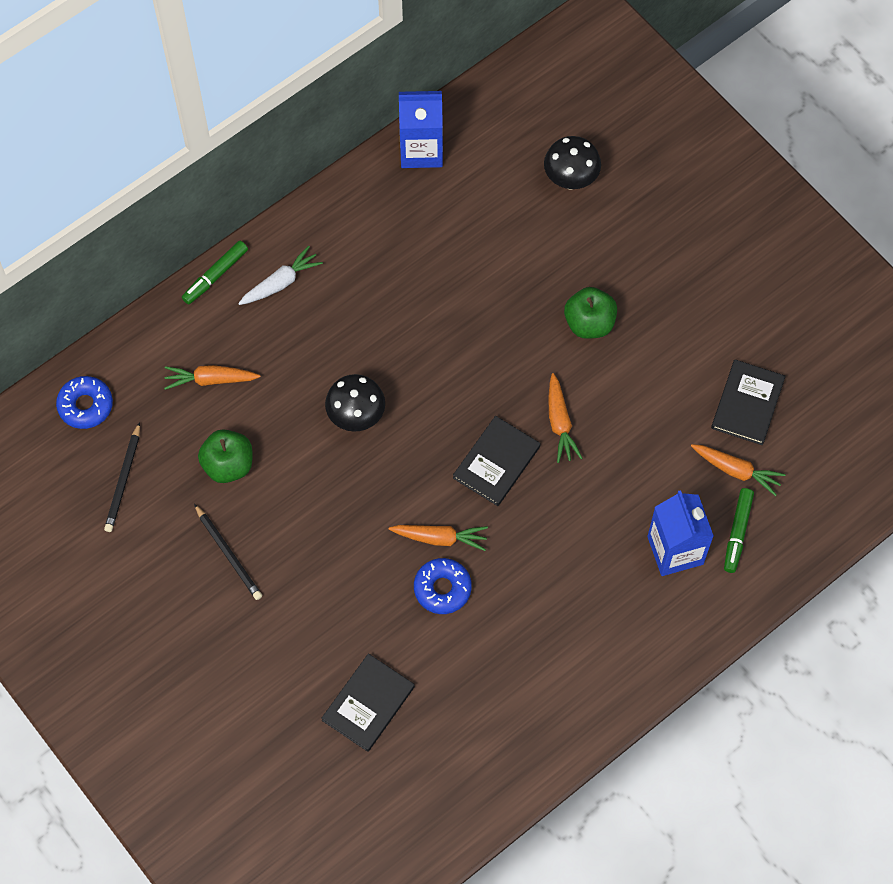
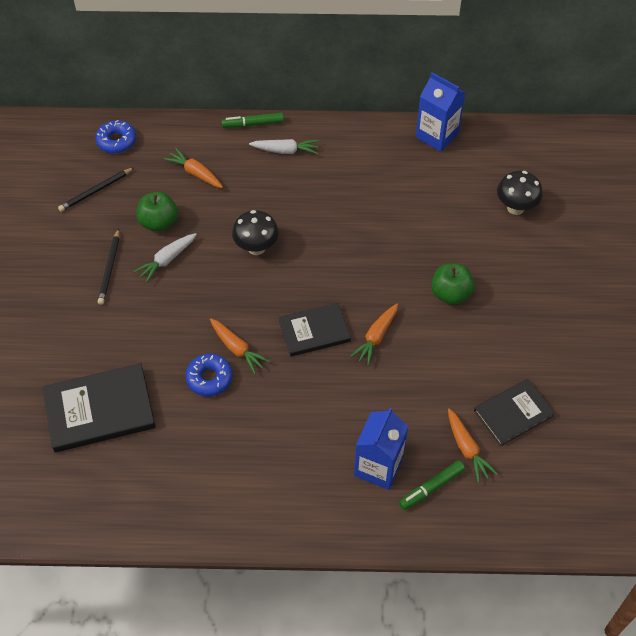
camera: 40 degrees right, 10 degrees down
black book [321,653,415,752] -> black book [42,363,156,452], size x1.54
none -> white carrot [133,233,197,283]

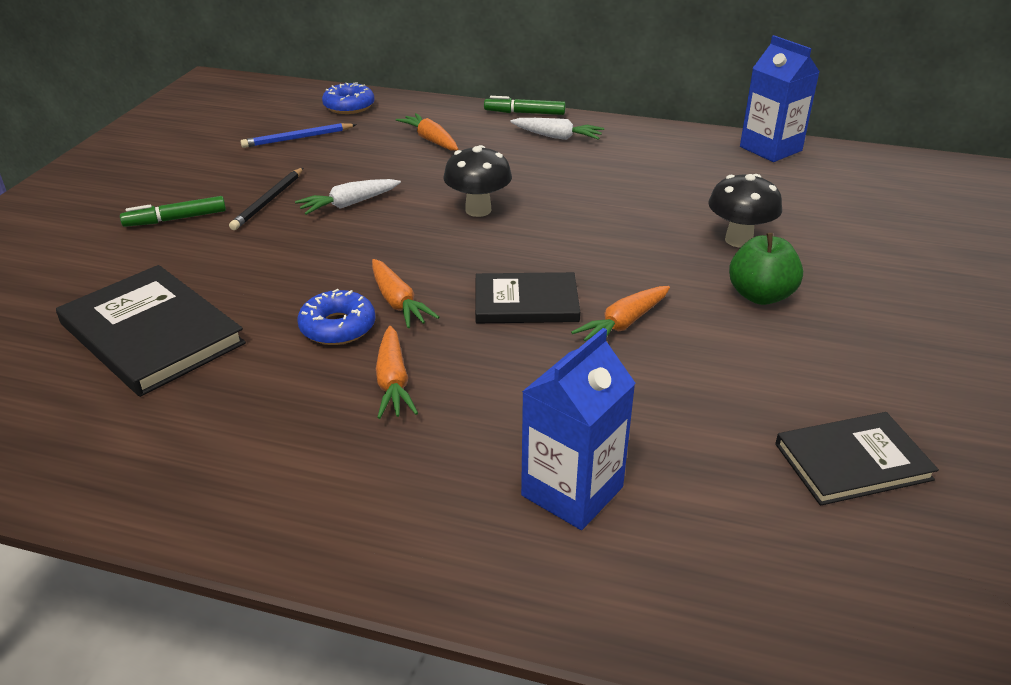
camera: 15 degrees right, 20 degrees down
black book [42,363,156,452] -> black book turned 45 degrees clockwise [56,265,246,397]
black pencil [58,167,135,212] -> blue pencil [241,123,357,148]
green apple [137,192,178,232] -> none
green marker [399,460,465,510] -> green marker moved to [120,196,226,227]
orange carrot [448,409,498,483] -> orange carrot moved to [376,326,418,419]
black mushroom [497,171,543,215] -> black mushroom moved to [708,174,782,248]

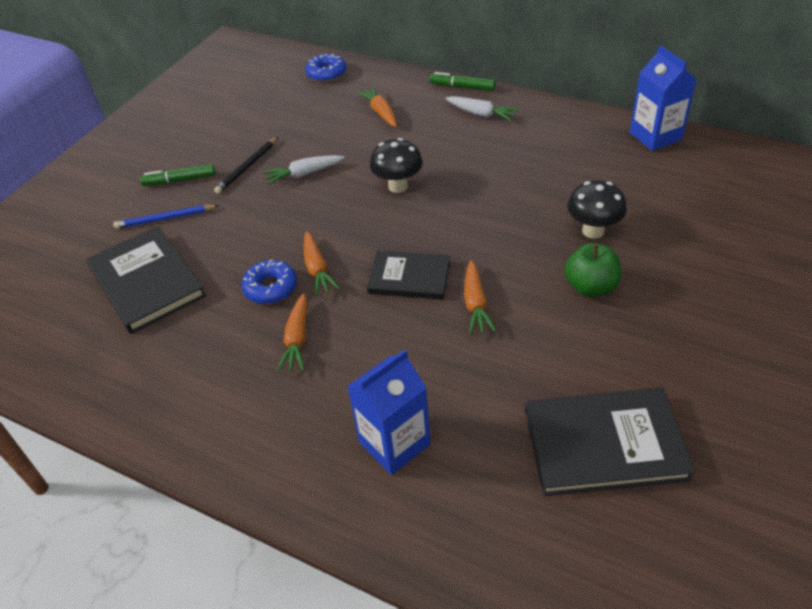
camera: 15 degrees right, 10 degrees up
blue pencil [241,123,357,148] -> blue pencil moved to [113,205,219,229]
orange carrot [571,286,670,341] -> orange carrot turned 60 degrees counterclockwise [464,260,496,335]
black book [775,412,939,506] -> black book [525,388,695,496], size x1.54

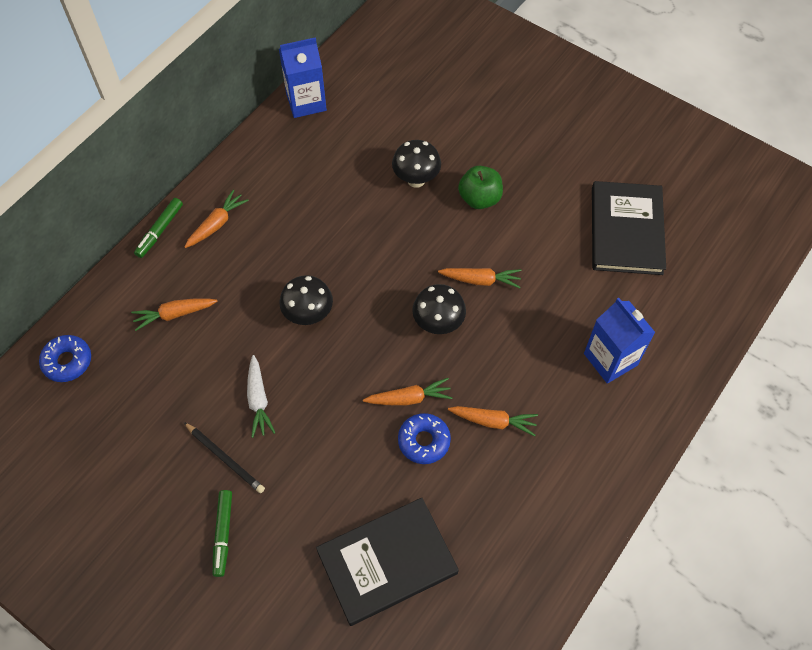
camera: 85 degrees left, 15 degrees up
blue pencil [113,205,219,229] -> none
black book [367,251,450,299] -> black mushroom [412,284,466,334]
white carrot [445,96,519,121] -> orange carrot [184,189,249,248]

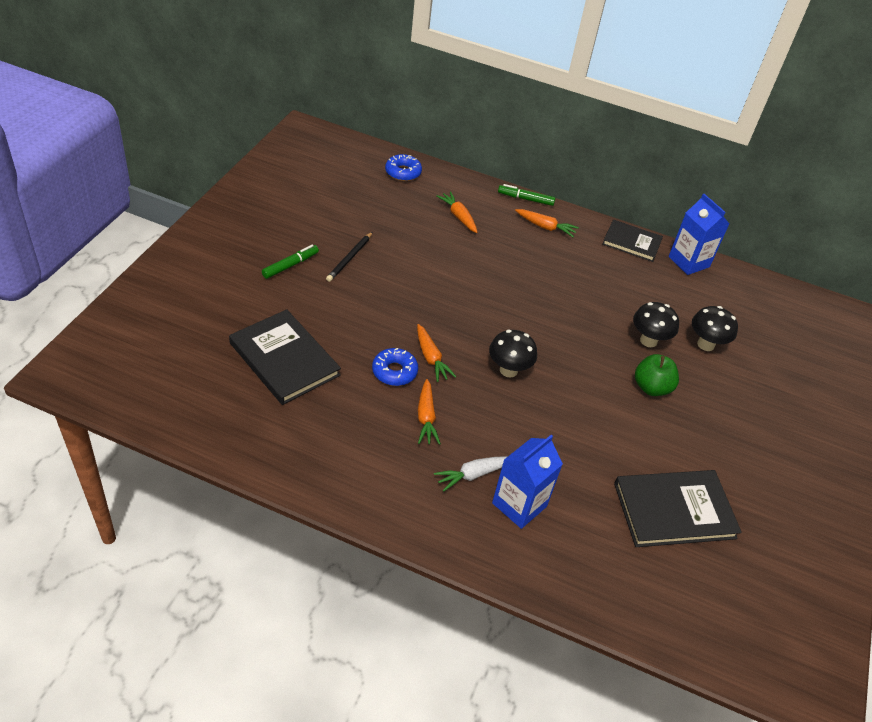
camera: 70 degrees right, 15 degrees down
green marker [213,490,232,577] -> green marker turned 150 degrees clockwise [262,245,319,279]
white carrot [247,355,276,438] -> white carrot moved to [434,456,508,492]
black mushroom [279,275,333,325] -> black mushroom moved to [692,306,738,351]
orange carrot [438,268,521,288] -> none
none -> black book [602,219,663,262]

